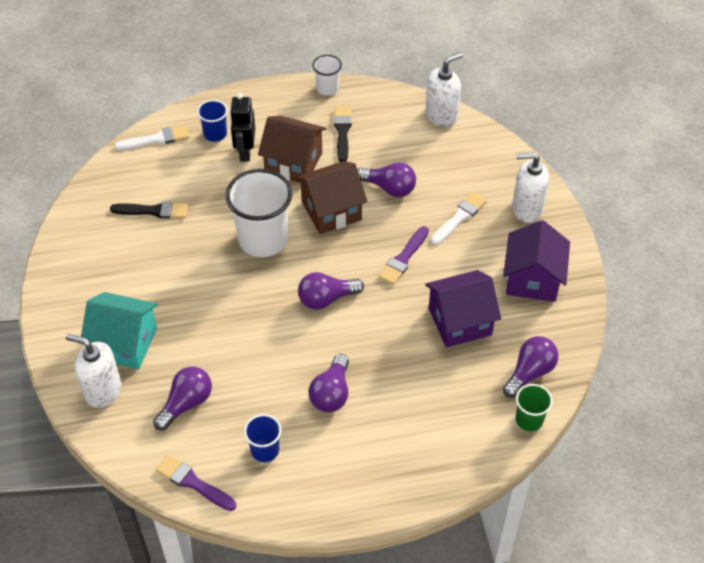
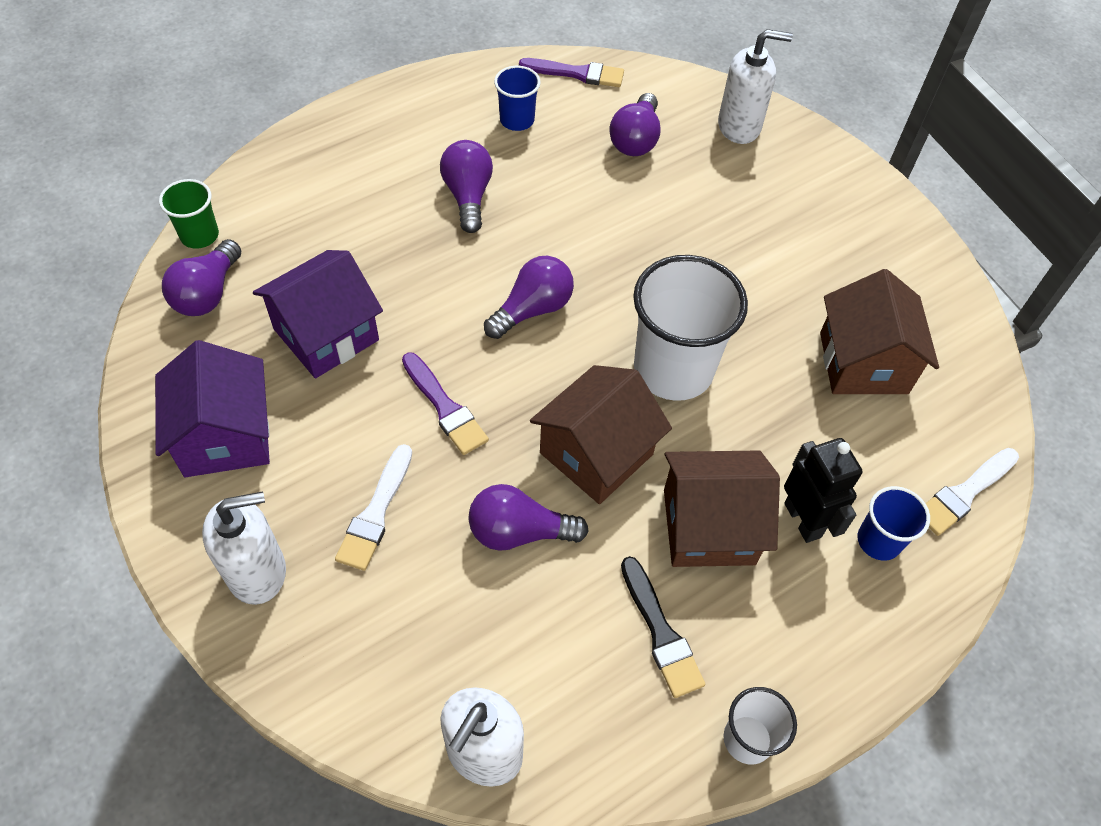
camera: 155 degrees right, 5 degrees up
turquoise house [80,292,158,369] -> none
black brush [110,201,188,219] -> brown house [820,269,939,394]
purple brush [378,226,429,285] -> purple brush turned 135 degrees clockwise [402,352,489,455]

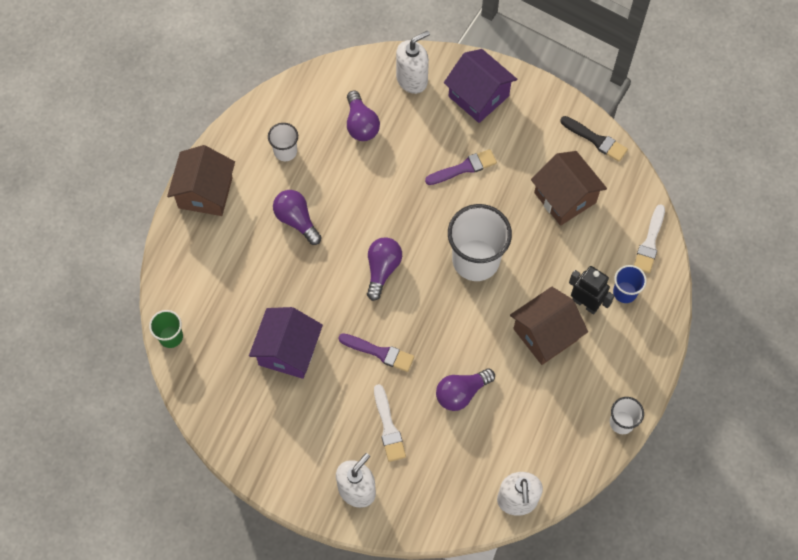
camera: 30 degrees left, 10 degrees up
purple house [155,340,270,477] -> purple house moved to [444,49,517,123]
purple light bulb [162,239,241,316] -> none
blue cup [494,66,541,131] -> white cup [268,123,298,161]
purple brush [519,58,624,87] -> purple brush moved to [425,149,497,185]
brown house [530,365,672,504] -> brown house moved to [167,145,235,216]
black brush [621,556,705,698] -> black brush moved to [560,116,628,162]

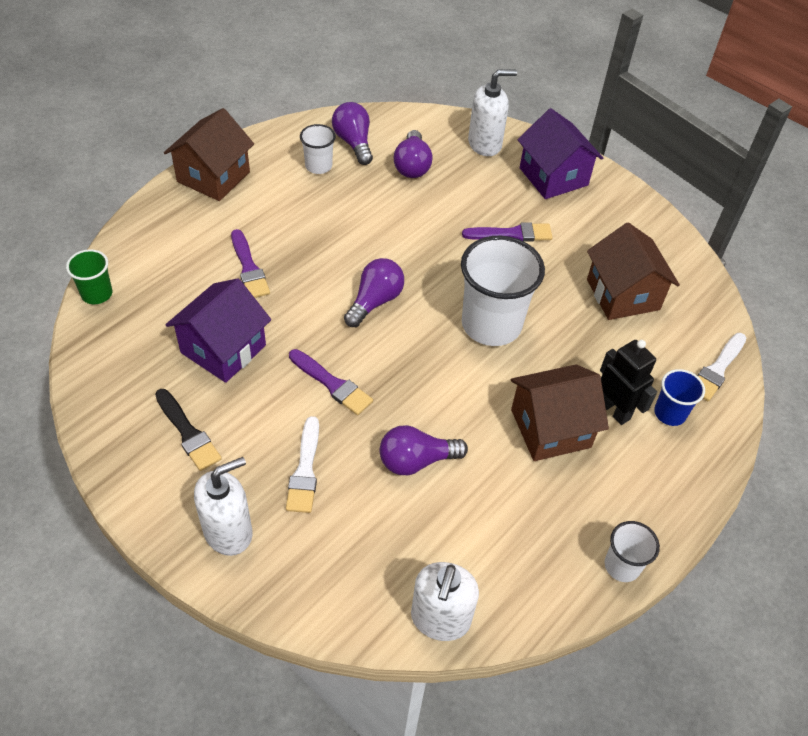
camera: 15 degrees right, 15 degrees down
purple light bulb [273,190,322,245] -> purple light bulb moved to [332,102,373,165]
black brush [560,116,628,162] -> black brush moved to [155,389,222,471]
none -> purple brush [231,229,270,298]

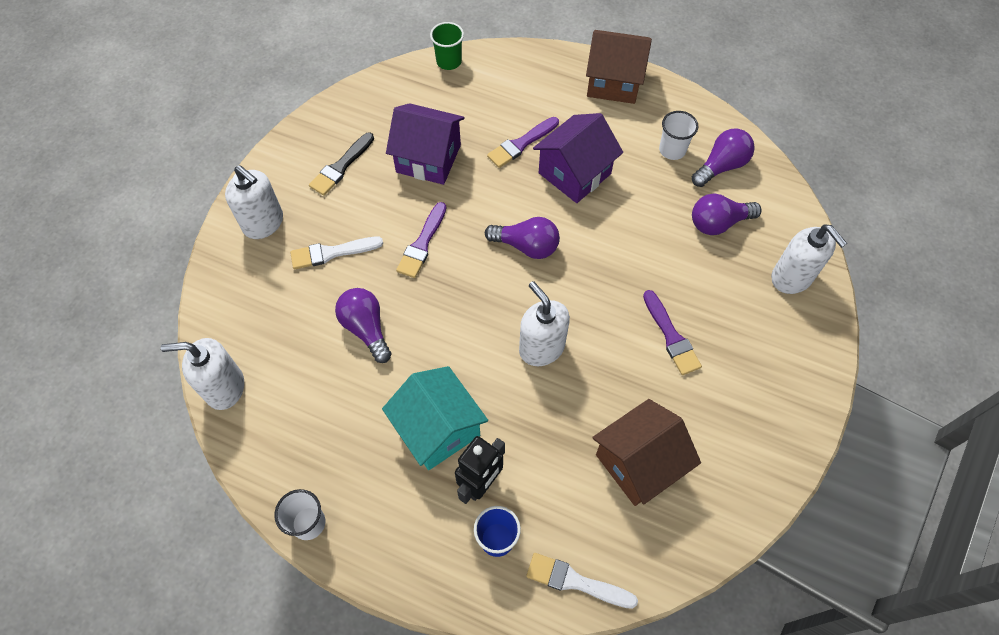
camera: 75 degrees right, 10 degrees up
white cup [461,236,545,346] -> white soap dispenser [519,281,570,366]
brown house [511,364,609,461] -> turquoise house [382,366,488,470]
purple house [518,108,603,199] -> purple house moved to [533,113,623,203]

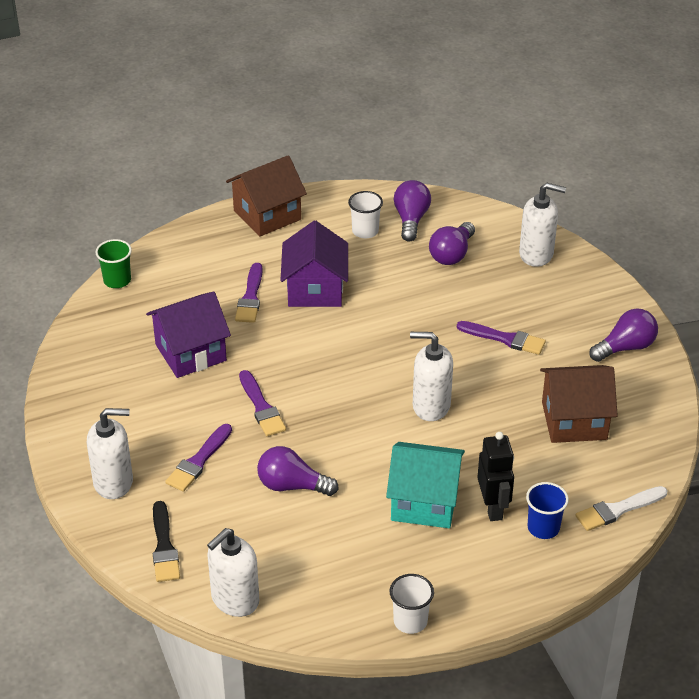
camera: 45 degrees left, 20 degrees down
white brush [290,237,383,269] -> purple brush [165,424,232,492]
black brush [309,133,374,196] -> black brush moved to [153,501,180,582]
purple light bulb [485,217,560,259] -> purple light bulb moved to [589,309,658,362]
brown house [592,399,701,506] -> brown house turned 75 degrees clockwise [540,365,618,443]

